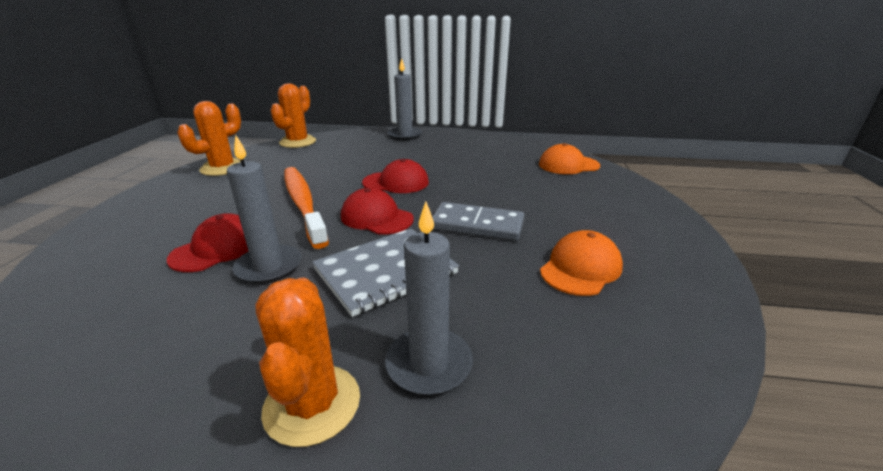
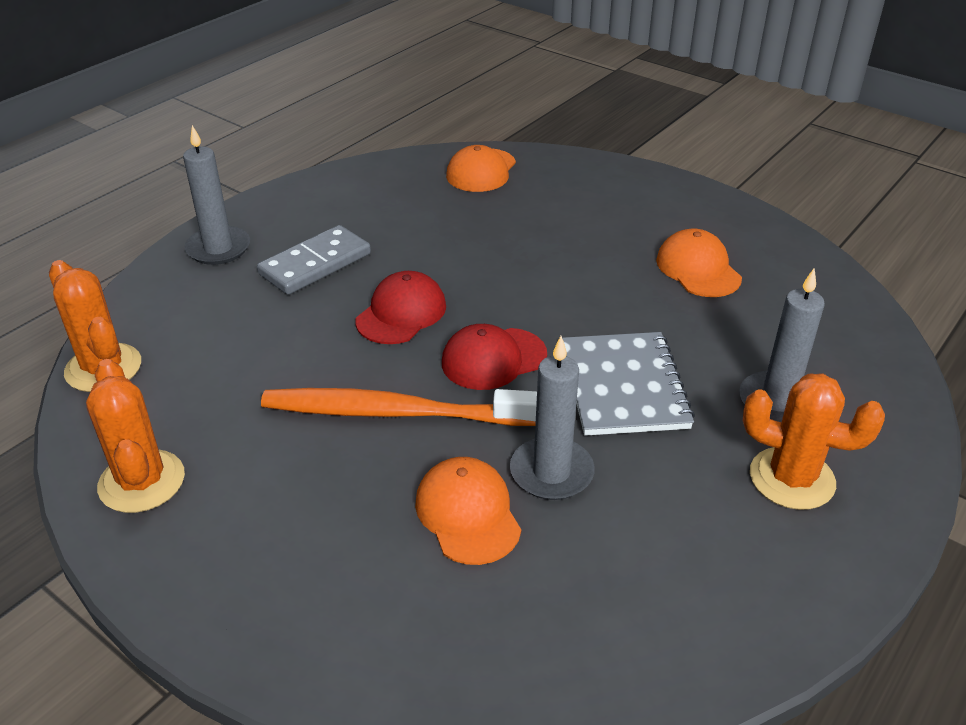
camera: 60 degrees left, 10 degrees up
red cap [167,213,248,272] -> orange cap [415,457,521,565]
grey domino [432,202,524,241] -> grey domino moved to [257,225,371,295]

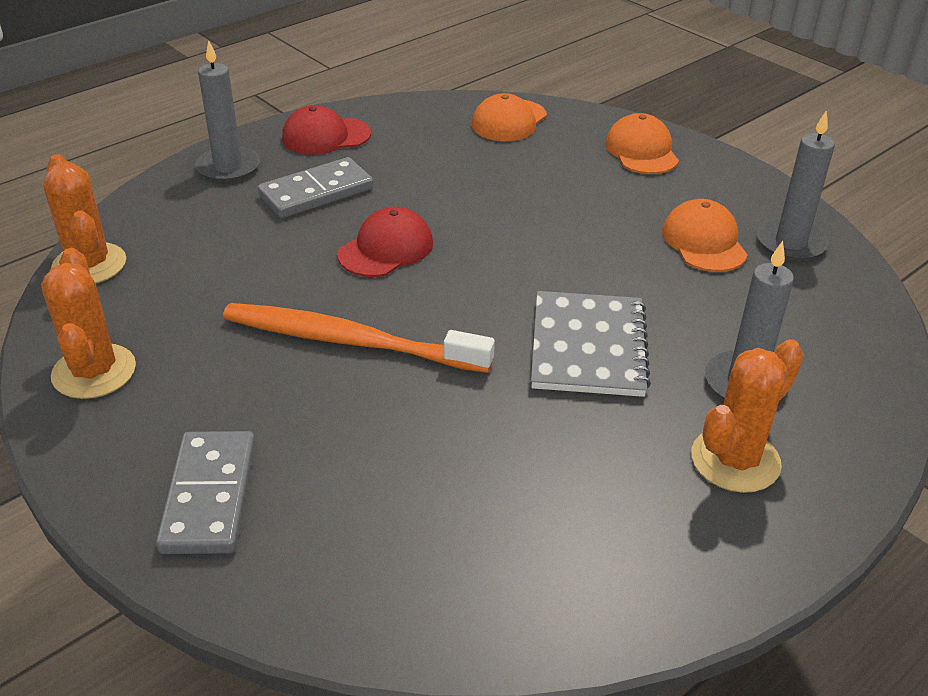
camera: 10 degrees right, 0 degrees up
orange cap [415,457,521,565] -> orange cap moved to [605,113,679,174]
red cap [442,324,547,390] -> red cap moved to [282,105,371,155]
grey candle [510,336,595,500] -> grey candle moved to [757,111,835,261]
orange cactus [743,373,885,510] -> orange cactus turned 75 degrees counterclockwise [691,339,804,493]
none -> grey domino [156,431,255,554]

